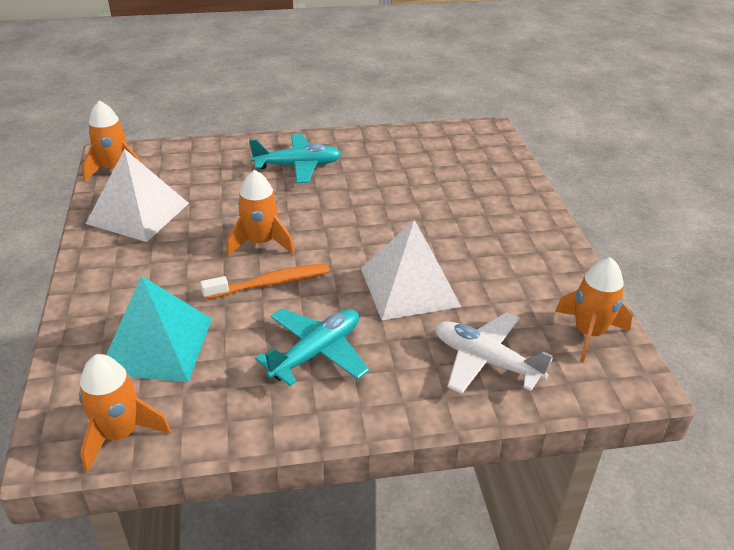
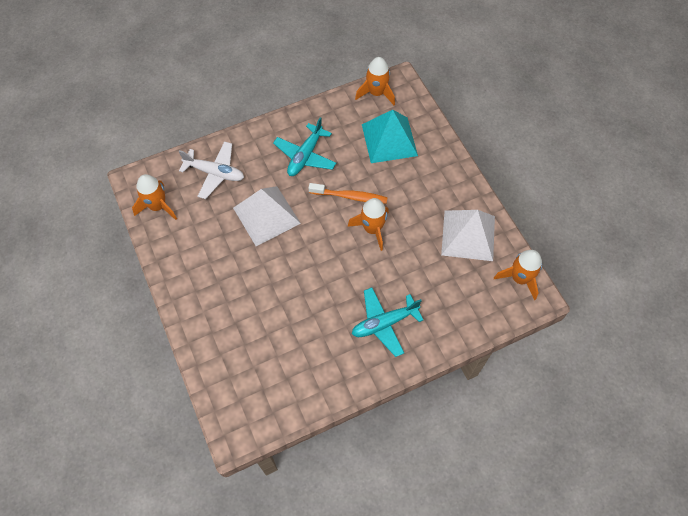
camera: 165 degrees right, 25 degrees up
orange toothbrush [200,264,329,299] -> orange toothbrush turned 135 degrees counterclockwise [309,183,388,204]

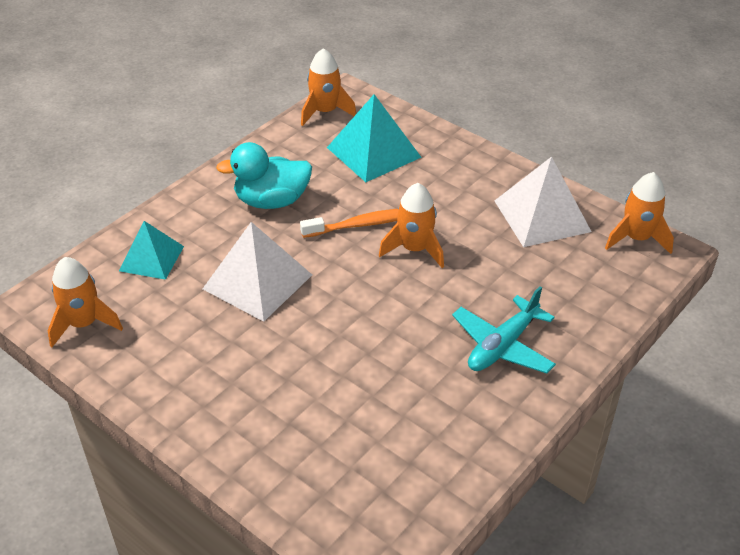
camera: 25 degrees left, 20 degrees down
white plane [178,141,244,199] -> turquoise pyramid [119,221,184,280]
turquoise plane [273,117,336,176] -> turquoise duck [216,142,312,209]

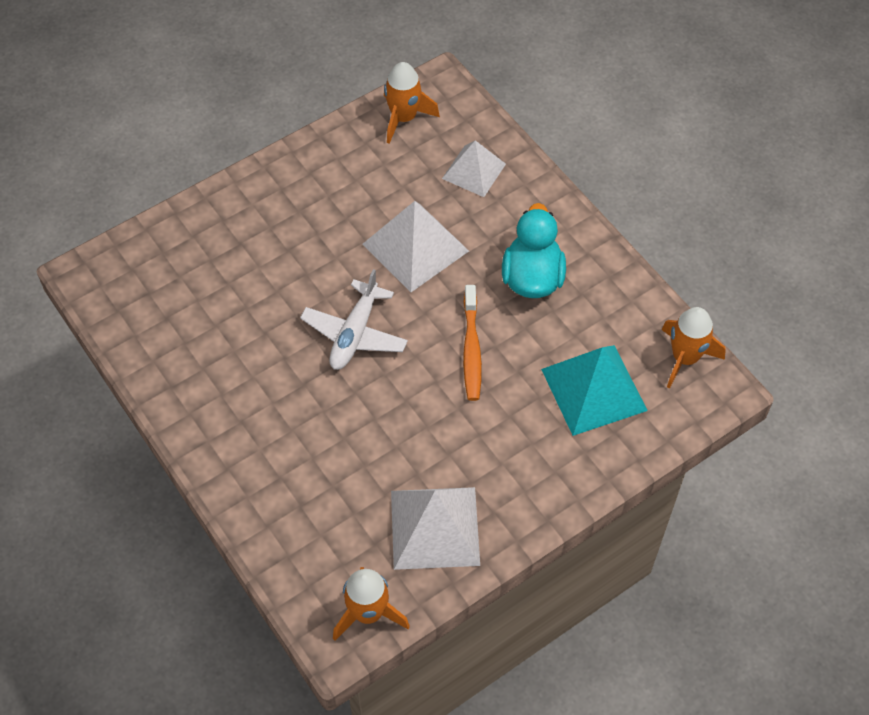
camera: 105 degrees right, 15 degrees up
turquoise pyramid [119,221,184,280] -> white pyramid [442,140,506,197]
orange rocket [379,183,444,268] -> none
turquoise plane [452,286,556,374] -> none
none -> white plane [300,269,408,370]

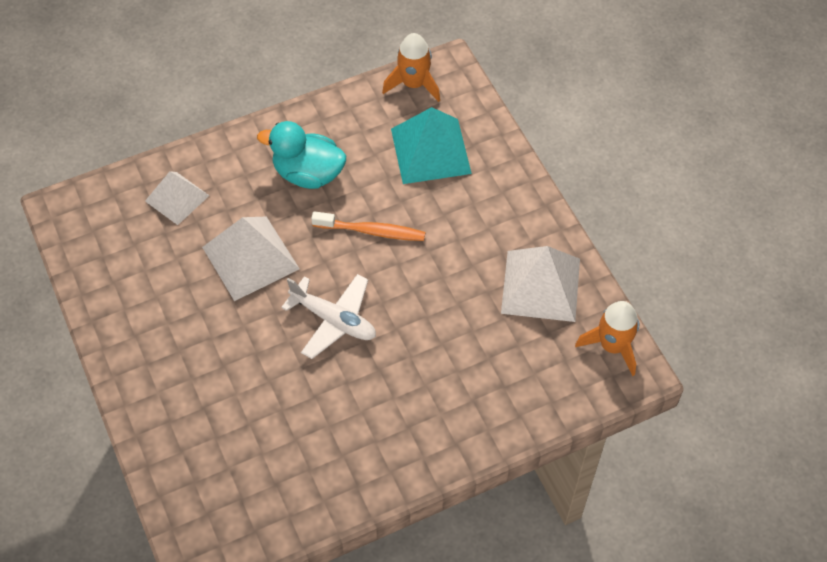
camera: 80 degrees left, 0 degrees up
orange rocket [384,62,440,144] -> none

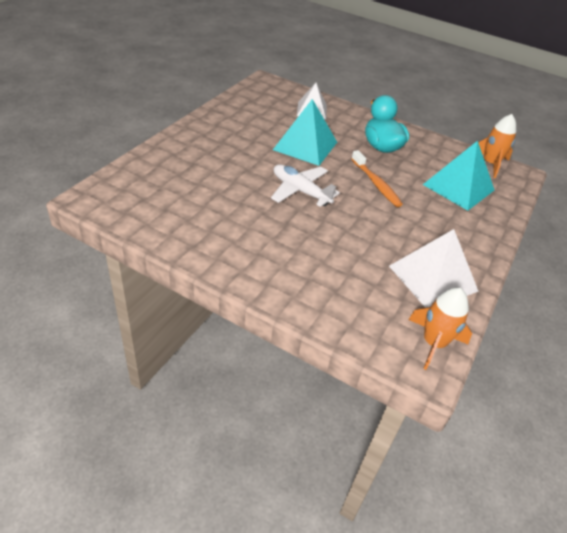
camera: 50 degrees right, 15 degrees down
white pyramid [202,217,300,301] -> turquoise pyramid [273,99,337,166]
white plane [281,274,376,359] -> white plane turned 135 degrees clockwise [271,164,340,207]

